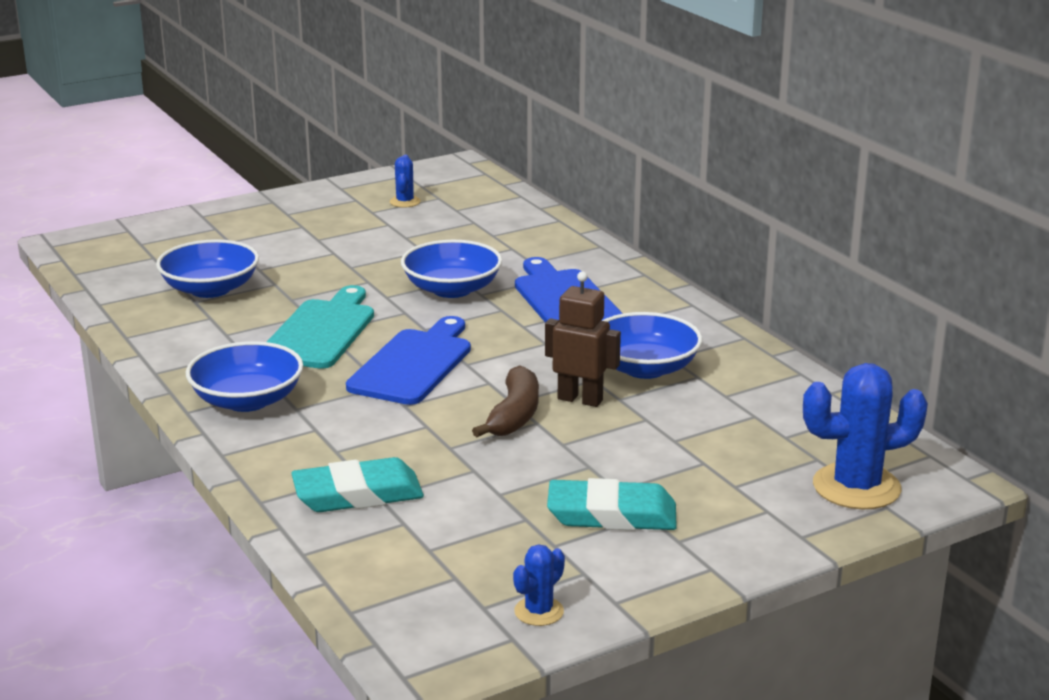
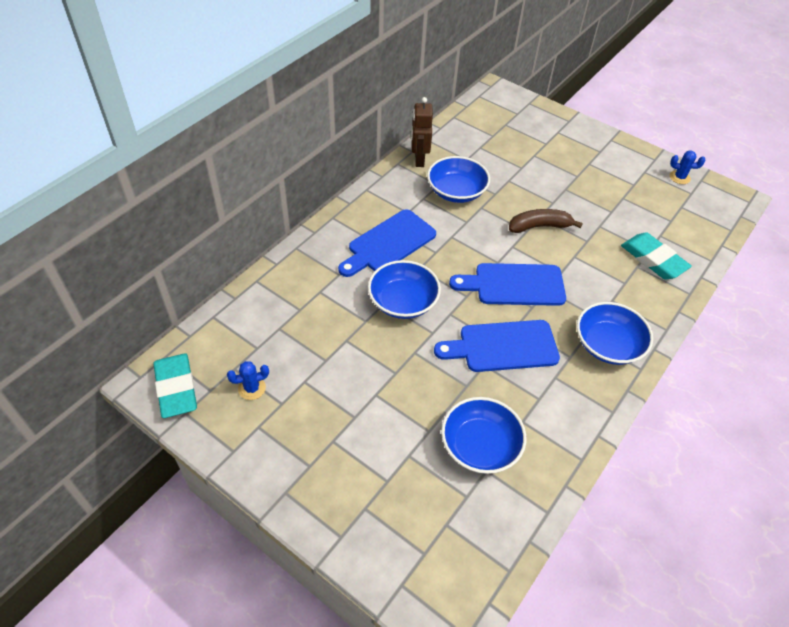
camera: 115 degrees left, 25 degrees up
turquoise cutting board [267,285,374,369] -> blue cutting board [434,320,560,372]
brown robot [545,271,621,407] -> brown robot moved to [411,97,433,167]
turquoise eraser [547,478,677,530] -> turquoise eraser moved to [153,353,197,418]
blue cactus [803,363,928,509] -> none

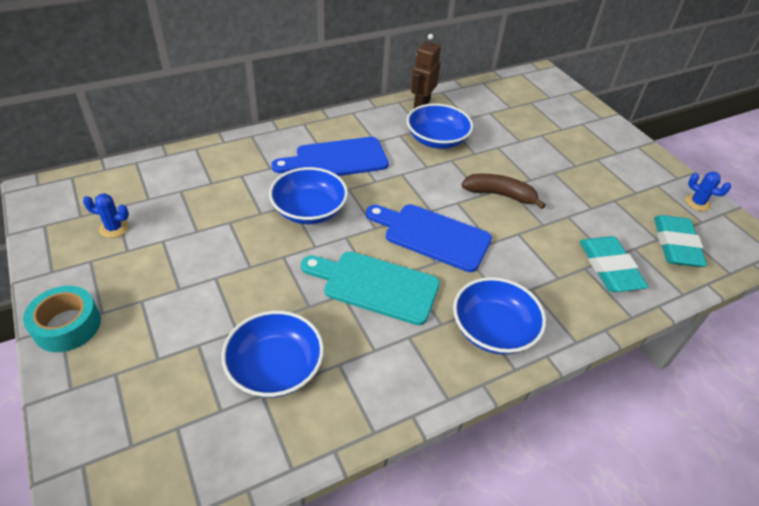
camera: 25 degrees right, 5 degrees down
turquoise eraser [153,353,197,418] -> turquoise eraser moved to [654,215,707,267]
blue cutting board [434,320,560,372] -> turquoise cutting board [301,251,440,325]
none -> turquoise tape [23,286,101,352]

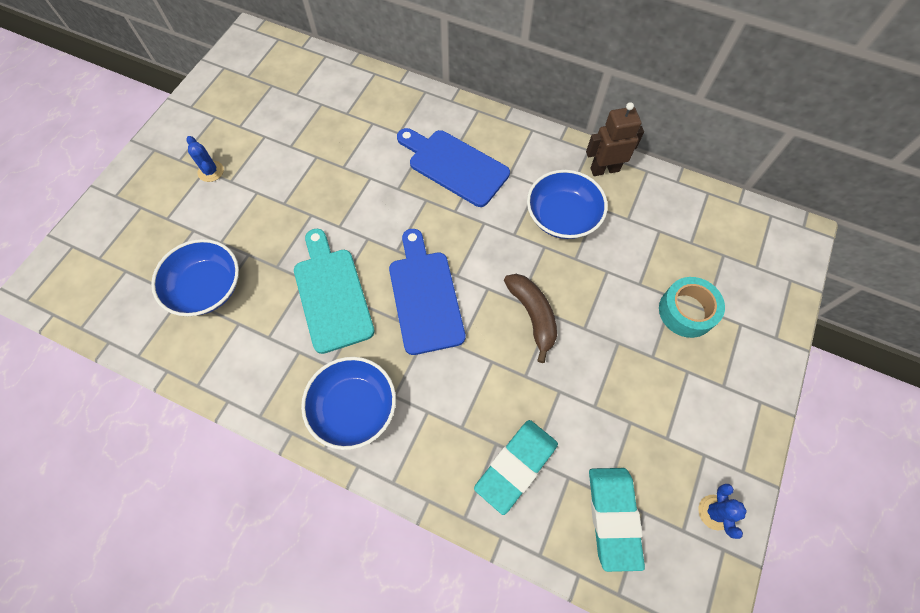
camera: 55 degrees right, 20 degrees up
turquoise tape [23,286,101,352] -> turquoise tape moved to [659,277,725,338]
blue cactus [83,193,129,238] -> blue cactus moved to [186,136,224,182]
blue bowl [269,167,348,224] -> none
turquoise eraser [654,215,707,267] -> turquoise eraser turned 60 degrees counterclockwise [589,468,645,572]

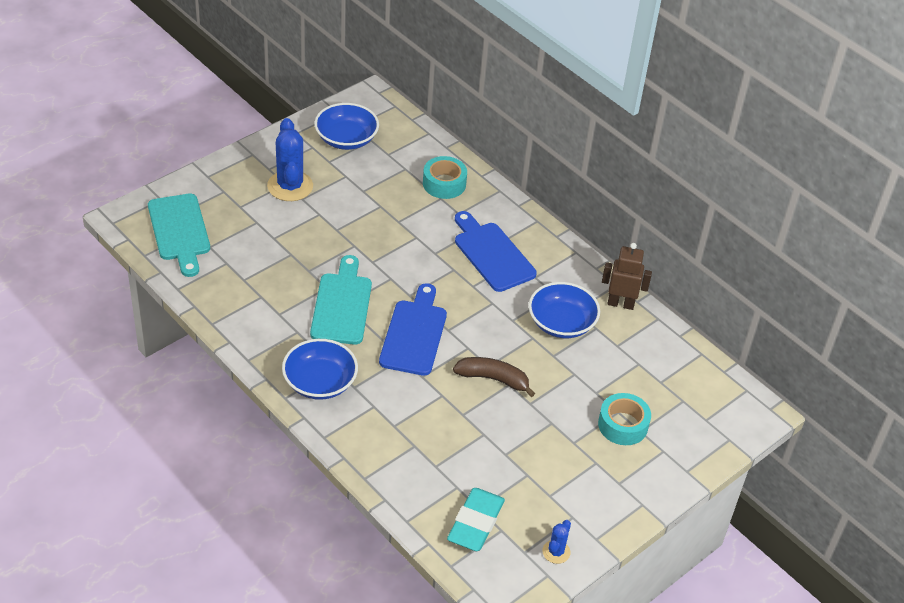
camera: 20 degrees right, 20 degrees down
blue bowl [151,239,239,316] -> blue bowl moved to [315,103,379,150]
blue cactus [186,136,224,182] -> blue cactus [267,118,313,201], size x1.99
turquoise eraser [474,420,558,515] -> none
brown banana [504,274,557,363] -> brown banana turned 75 degrees counterclockwise [453,357,535,397]
none -> turquoise cutting board [148,194,210,277]
none -> turquoise tape [423,156,467,199]

